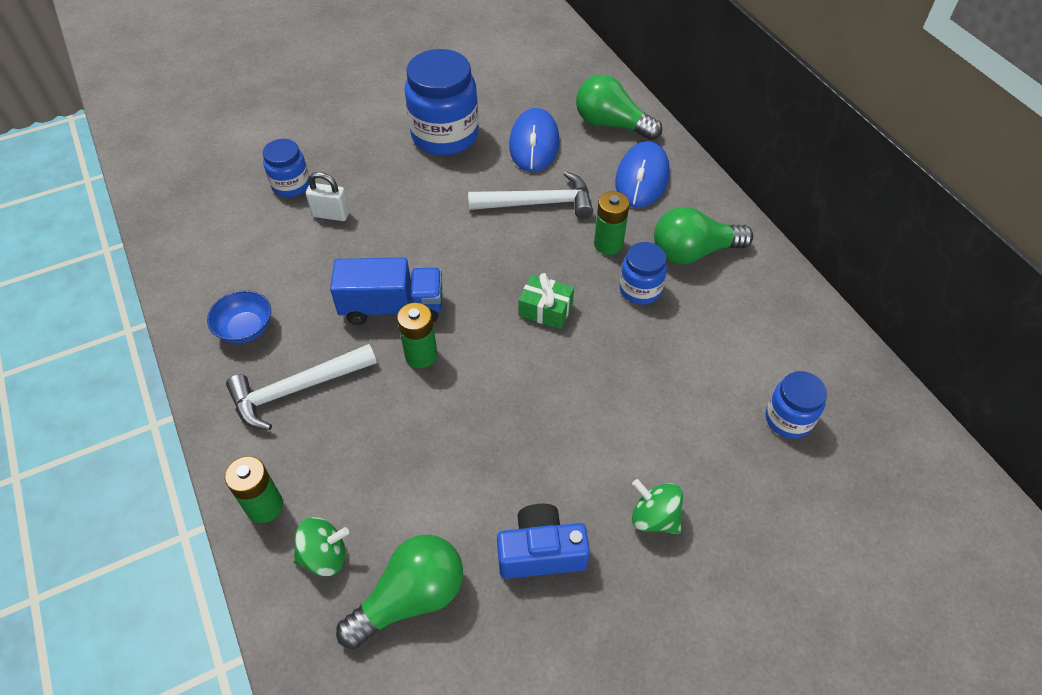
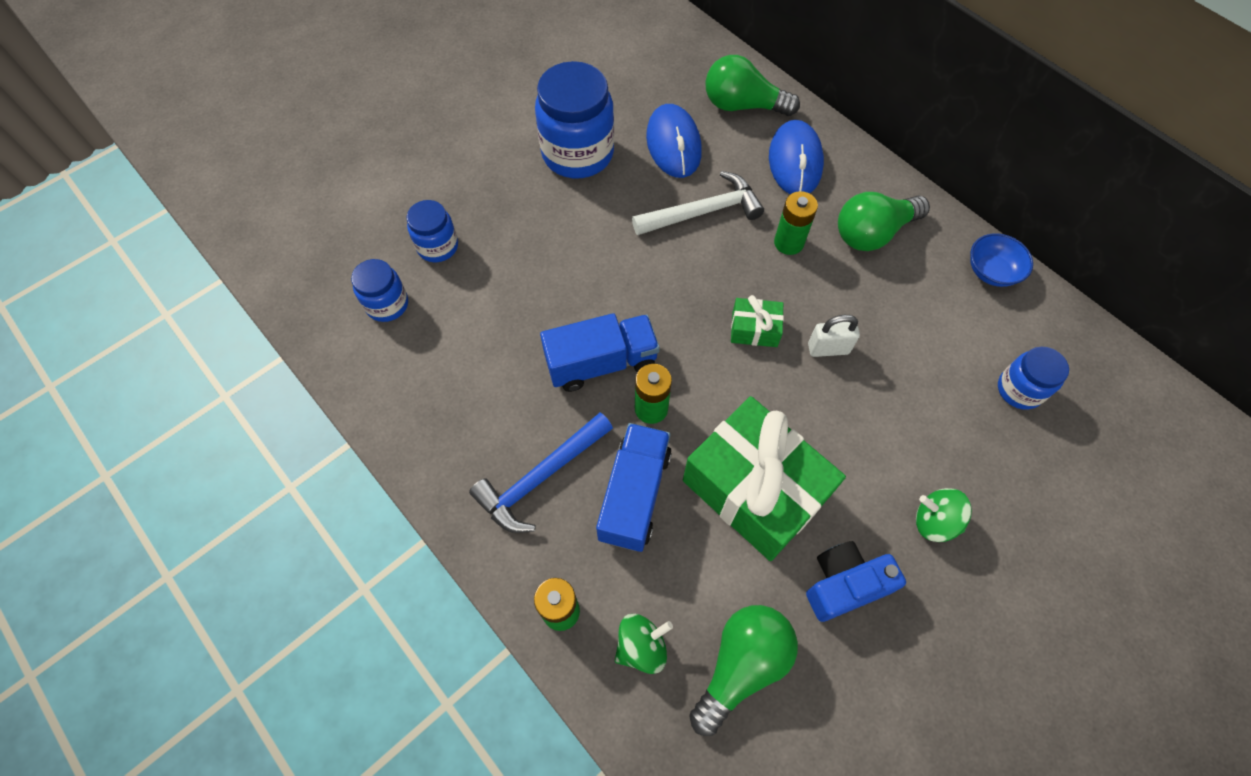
camera: 15 degrees left, 10 degrees up
blue bowl [207,290,271,343] -> blue bowl moved to [970,233,1033,287]
white hammer [226,344,377,430] -> blue hammer [469,413,613,533]
white padlock [306,172,350,221] -> white padlock moved to [808,315,860,357]
blue jar [619,242,667,305] -> blue jar moved to [351,259,408,322]
none -> blue truck [596,423,672,552]
none -> green gift [683,396,846,561]

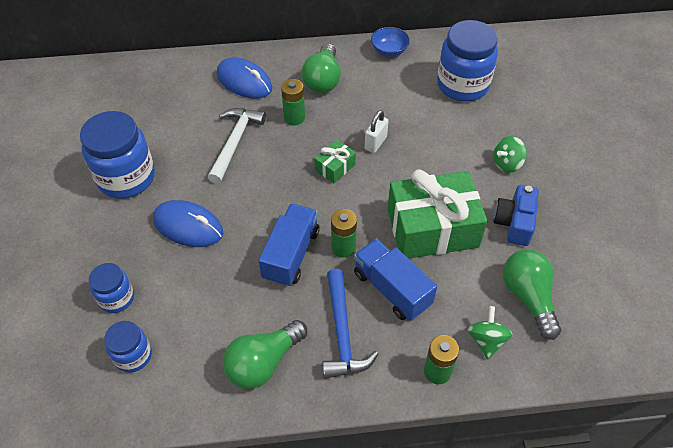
camera: 55 degrees left, 10 degrees down
blue mouse [646,104,702,178] -> blue mouse moved to [153,200,223,247]
green light bulb [705,55,800,116] -> green light bulb moved to [222,320,307,389]
blue jar [998,347,1069,410] -> blue jar [437,20,498,102], size x1.84

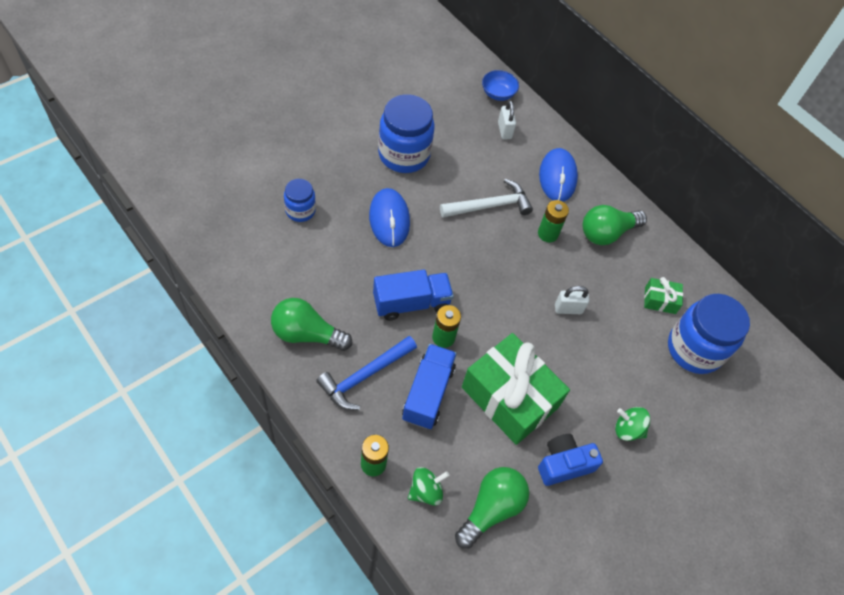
camera: 50 degrees right, 5 degrees up
blue jar [104,321,152,373] -> none
green gift [314,140,356,183] -> green gift moved to [644,277,683,314]
blue bowl [371,27,410,57] -> blue bowl moved to [482,70,519,101]
none -> white padlock [498,100,516,140]

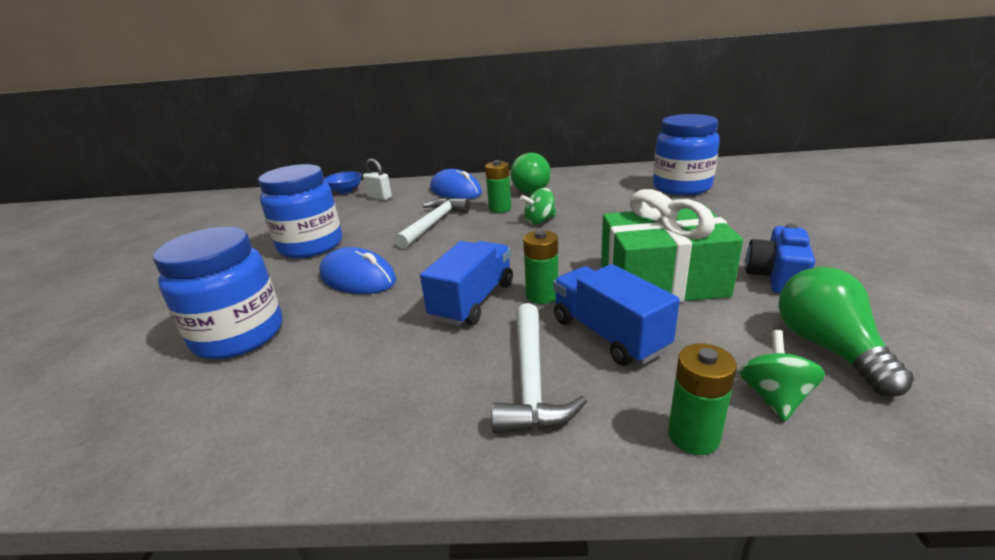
camera: 40 degrees left, 30 degrees down
green light bulb [271,298,352,351] -> none
blue jar [284,179,316,222] -> blue jar [153,227,282,359], size x1.84
blue hammer [316,336,417,410] -> white hammer [491,303,587,433]
white padlock [555,286,589,314] -> none
green spinning top [615,407,650,441] -> green spinning top moved to [520,188,557,224]
green gift [644,277,683,314] -> none

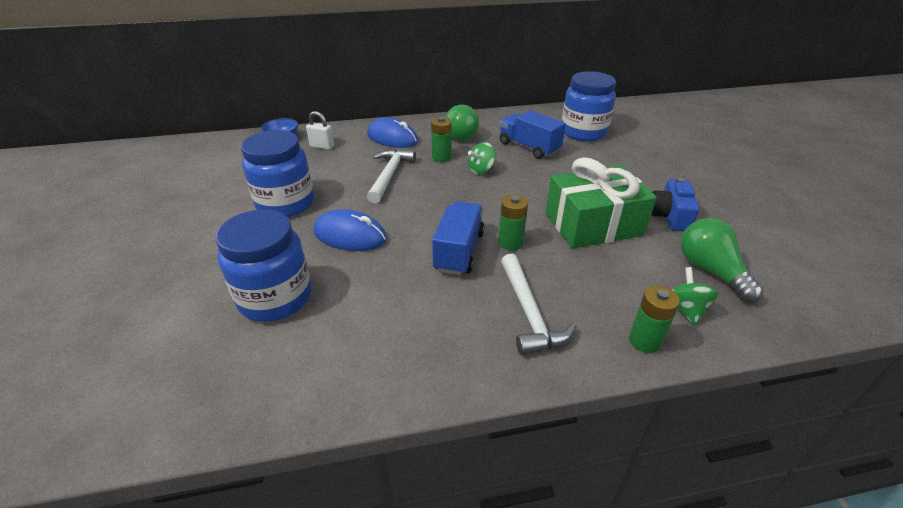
camera: 15 degrees left, 10 degrees up
blue truck [553,264,680,366] -> blue truck moved to [500,110,566,159]

